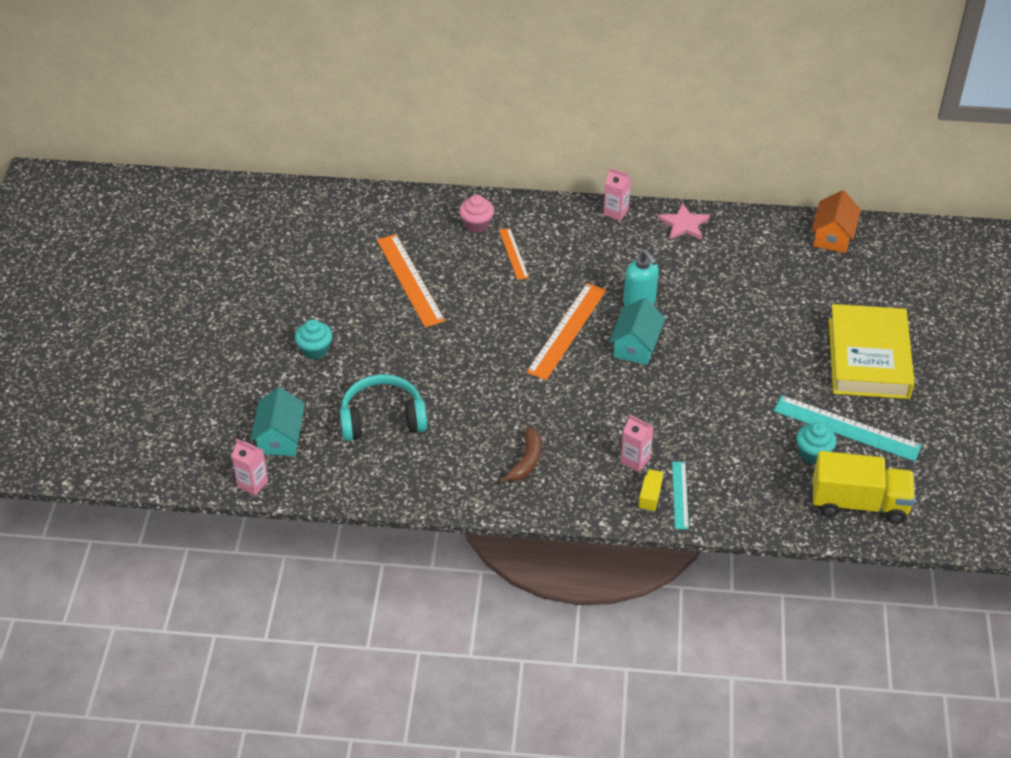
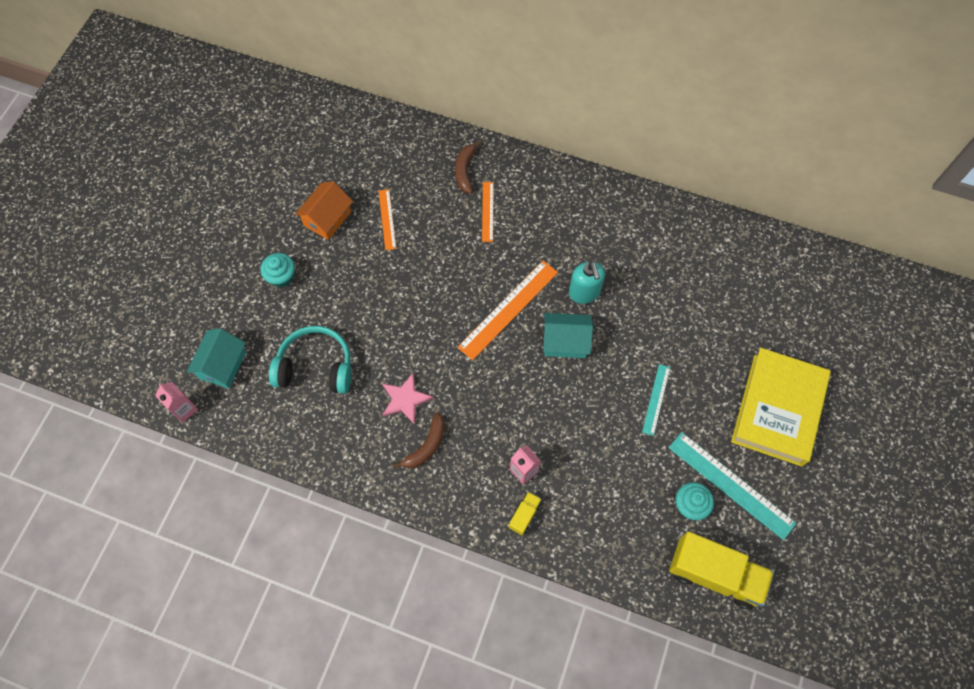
camera: 15 degrees right, 20 degrees up
orange ruler [377,234,445,327] -> orange ruler [379,189,396,250], size x0.56
pink cupcake [459,195,494,233] -> brown banana [455,140,482,194]
pink carton [604,168,631,221] -> none
turquoise house [609,298,665,365] -> turquoise house turned 60 degrees clockwise [543,313,593,358]
pink star [657,203,710,240] -> pink star moved to [382,373,434,425]
turquoise ruler [672,462,689,529] -> turquoise ruler moved to [642,364,670,436]
orange house [811,190,861,253] -> orange house moved to [295,181,353,240]

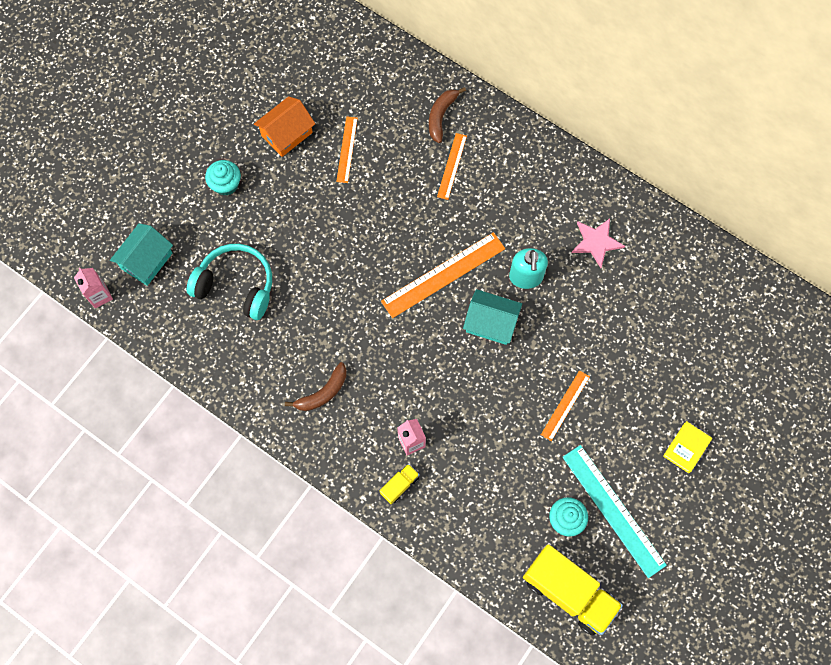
camera: 15 degrees right, 5 degrees up
pink star [382,373,434,425] -> pink star moved to [572,219,625,268]
turquoise ruler [642,364,670,436] -> orange ruler [541,370,590,441]
yellow book [731,348,831,467] -> yellow book [663,421,712,473], size x0.40

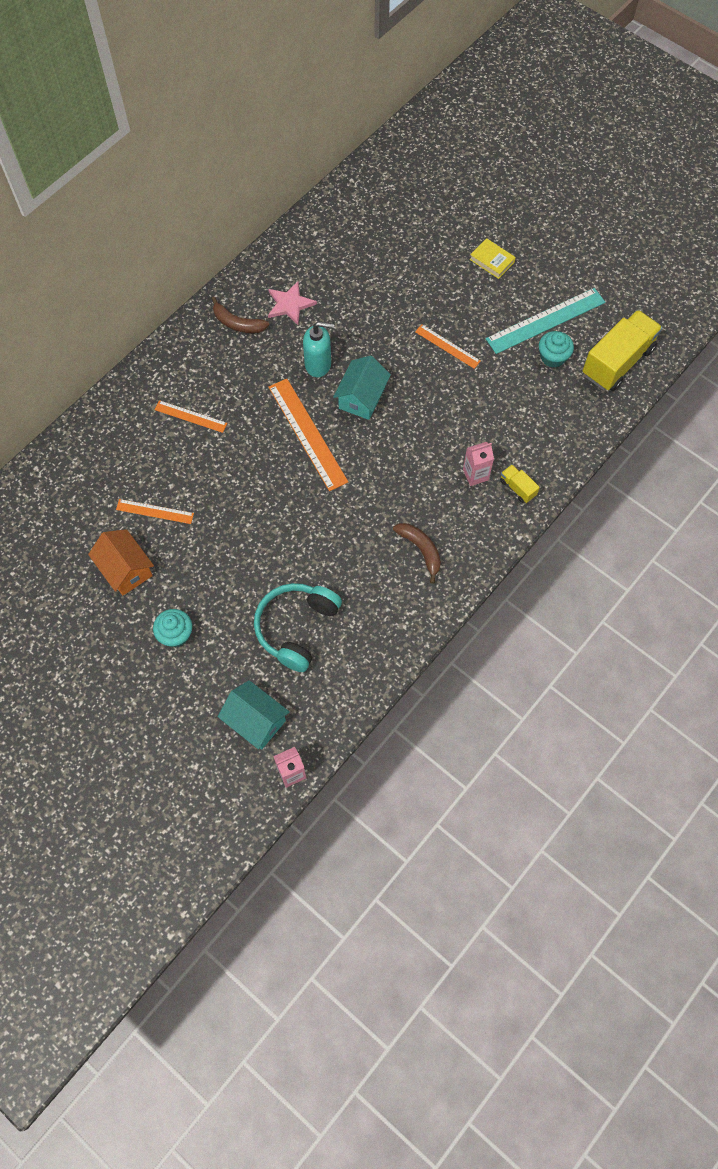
camera: 85 degrees left, 5 degrees down
brown banana [429,87,466,143] -> brown banana moved to [212,297,269,333]

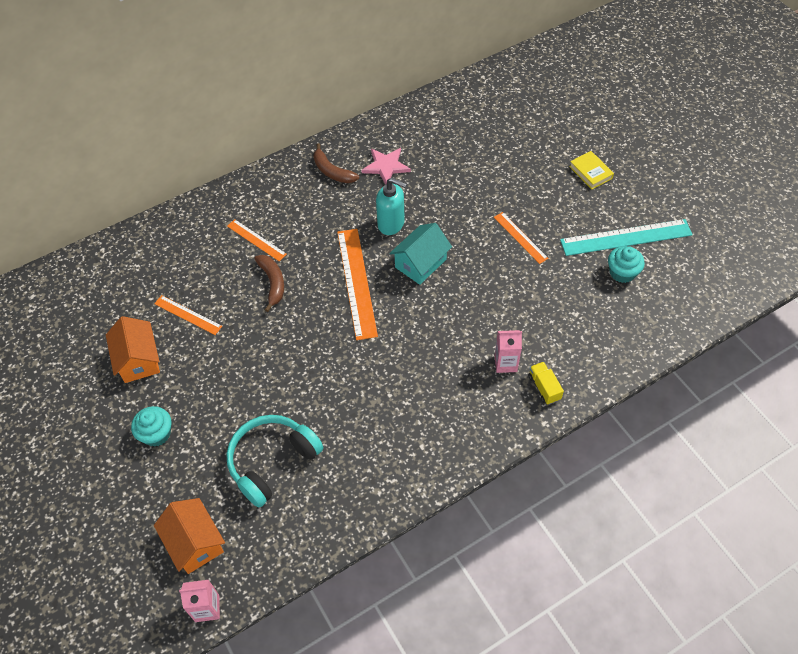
camera: 20 degrees right, 10 degrees down
turquoise house [218,680,290,749] -> orange house [154,498,225,574]
brown banana [393,523,441,584] -> brown banana moved to [254,255,284,312]
yellow truck [582,310,663,391] -> none

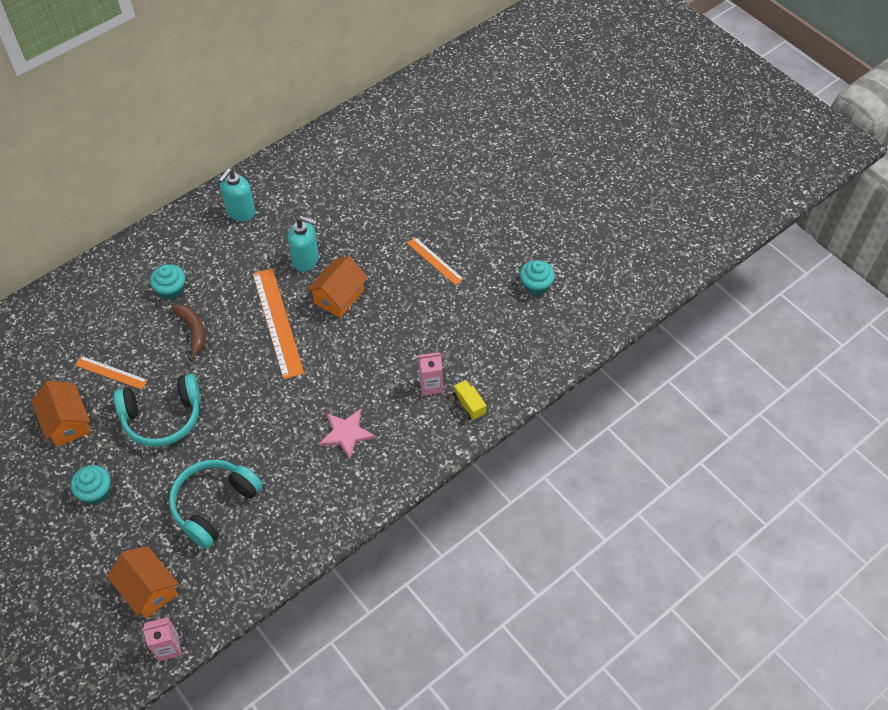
camera: 10 degrees left, 0 degrees up
orange ruler [227,219,287,261] -> turquoise cupcake [150,264,185,300]
brown banana [314,143,359,183] -> turquoise soap dispenser [218,168,255,221]
pink star [362,148,411,185] -> pink star moved to [319,409,376,460]
turquoise house [389,223,452,285] -> orange house [307,256,368,318]
turquoise ruler [560,219,693,256] -> none
yellow book [569,151,614,189] -> none
none -> turquoise headphones [114,374,201,447]

